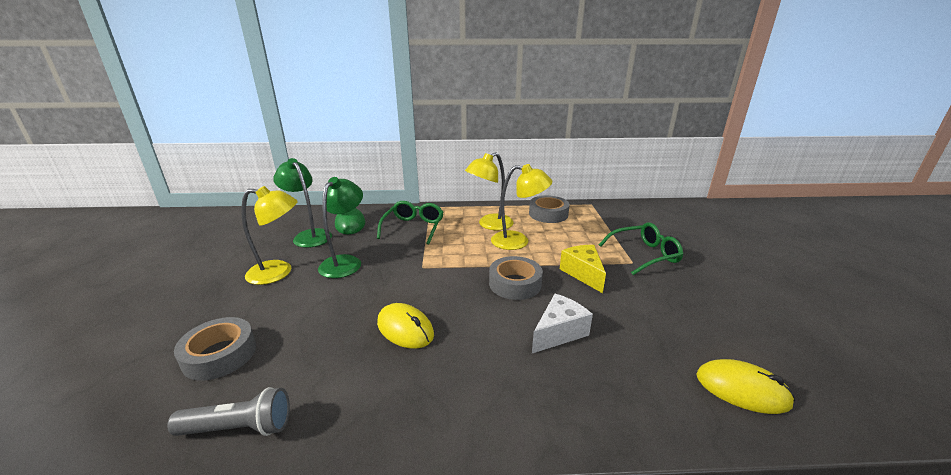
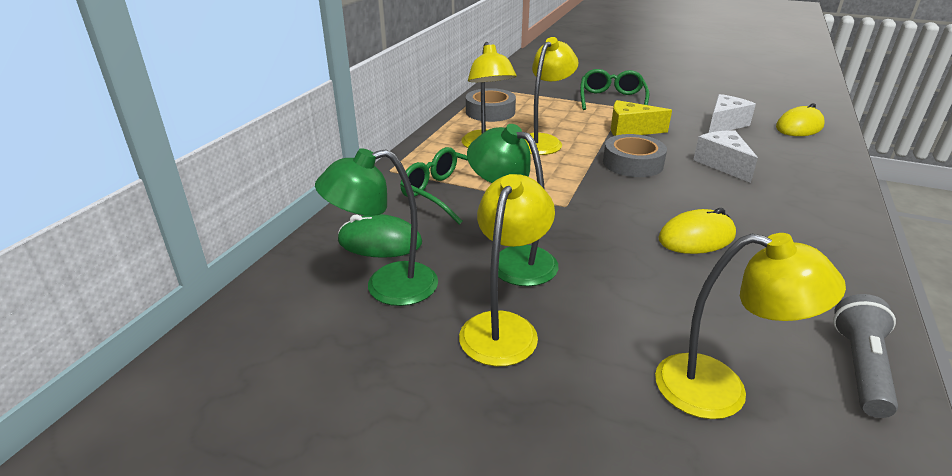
camera: 65 degrees left, 5 degrees up
grey tape [174,317,256,381] -> yellow lamp [655,233,846,419]
none -> white cheese [709,94,756,133]

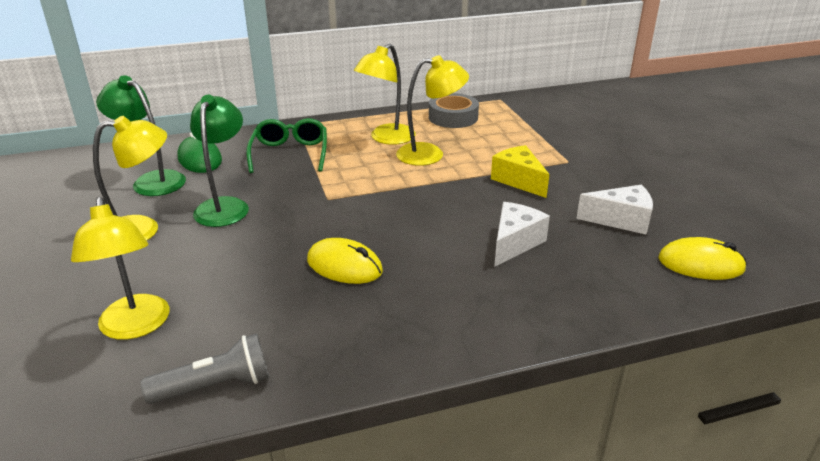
camera: 50 degrees right, 0 degrees up
green glasses [580,69,650,110] -> none
grey tape [603,134,667,177] -> none

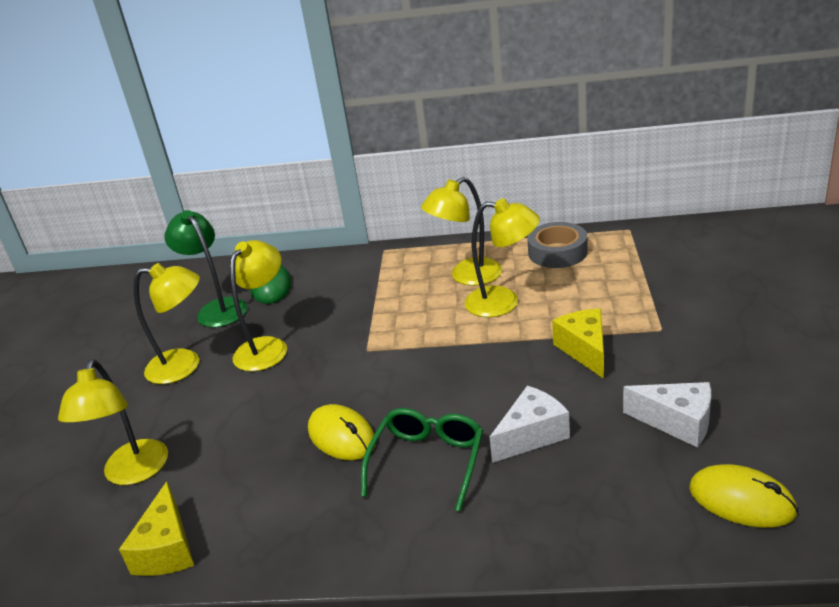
camera: 25 degrees right, 0 degrees up
grey flashlight [141,333,269,404] -> yellow cheese [119,482,194,576]
green lamp [190,95,249,227] -> yellow lamp [230,240,287,372]
green glasses [246,118,327,173] -> green glasses moved to [361,408,483,511]

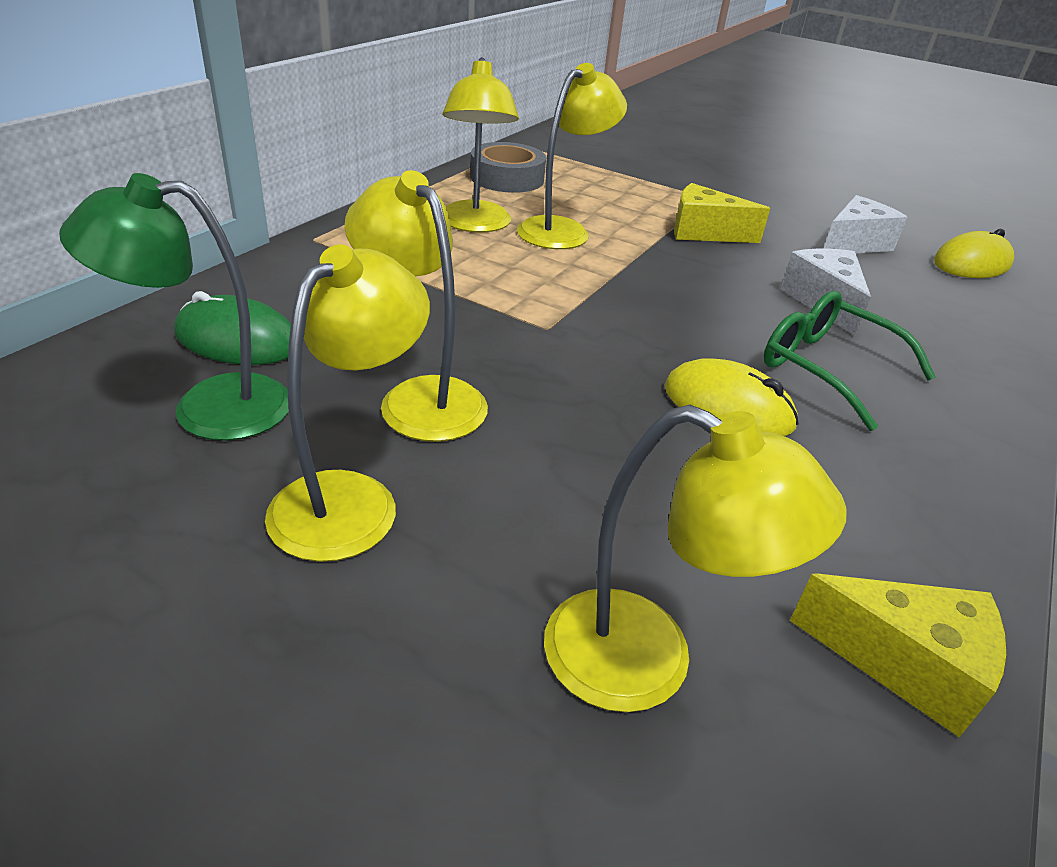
camera: 70 degrees left, 5 degrees up
yellow mouse [308,404,376,460] -> yellow mouse turned 45 degrees clockwise [664,358,799,436]

